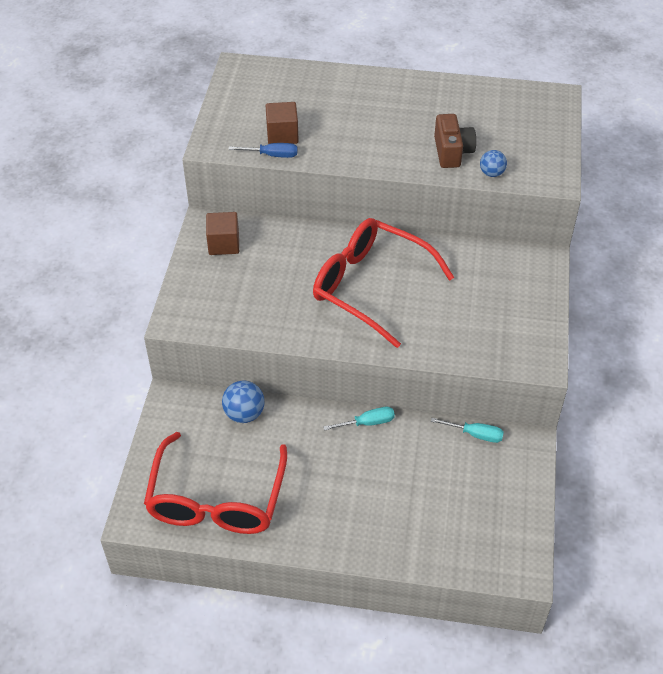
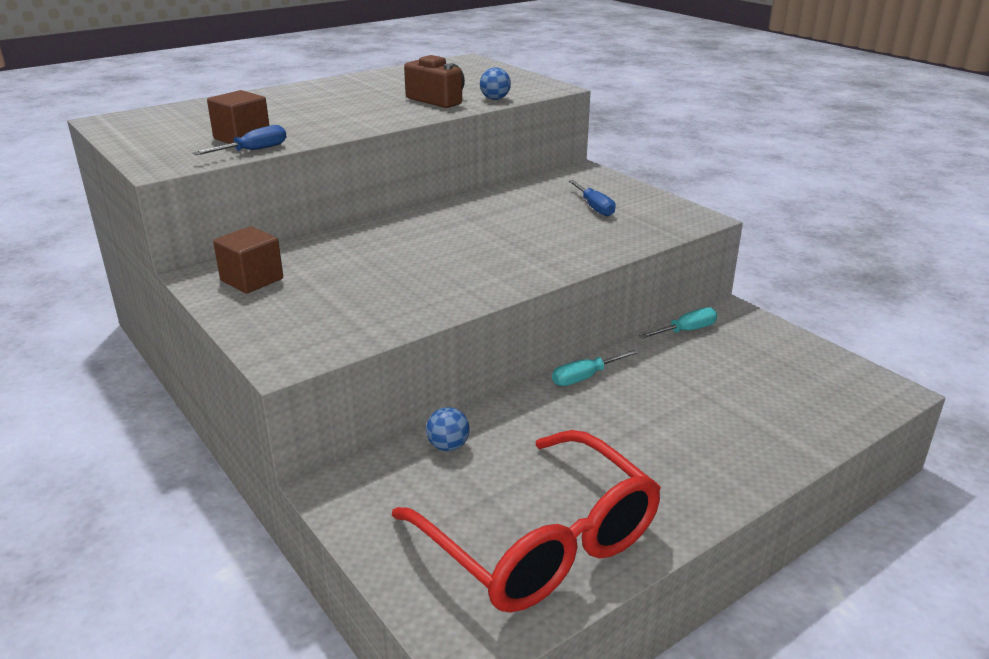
camera: 45 degrees left, 20 degrees down
blue ball [222,381,264,423] -> blue ball [426,407,470,451], size x0.65
red glasses [313,218,454,348] -> none
turquoise screwdriver [323,407,395,431] -> turquoise screwdriver turned 150 degrees counterclockwise [552,349,638,386]
none -> blue screwdriver [569,180,616,217]

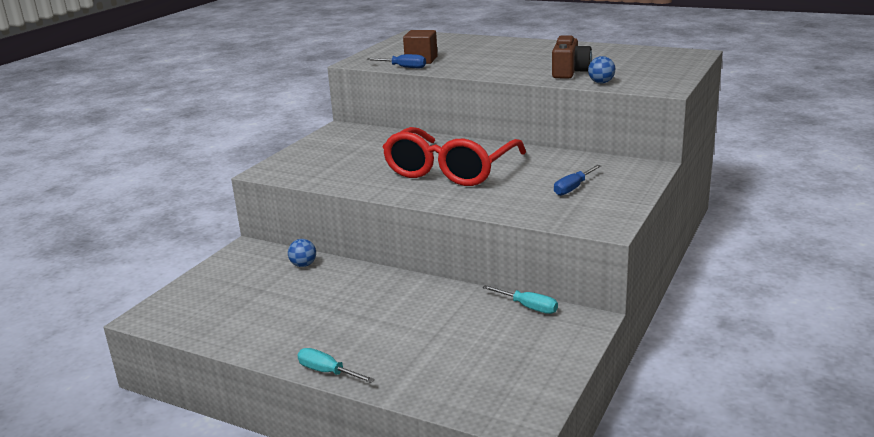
camera: 65 degrees right, 5 degrees down
brown cube [213,226,283,294] -> none
red glasses [392,430,661,613] -> red glasses moved to [383,127,526,186]
turquoise screwdriver [552,349,638,386] -> turquoise screwdriver moved to [297,348,375,383]

